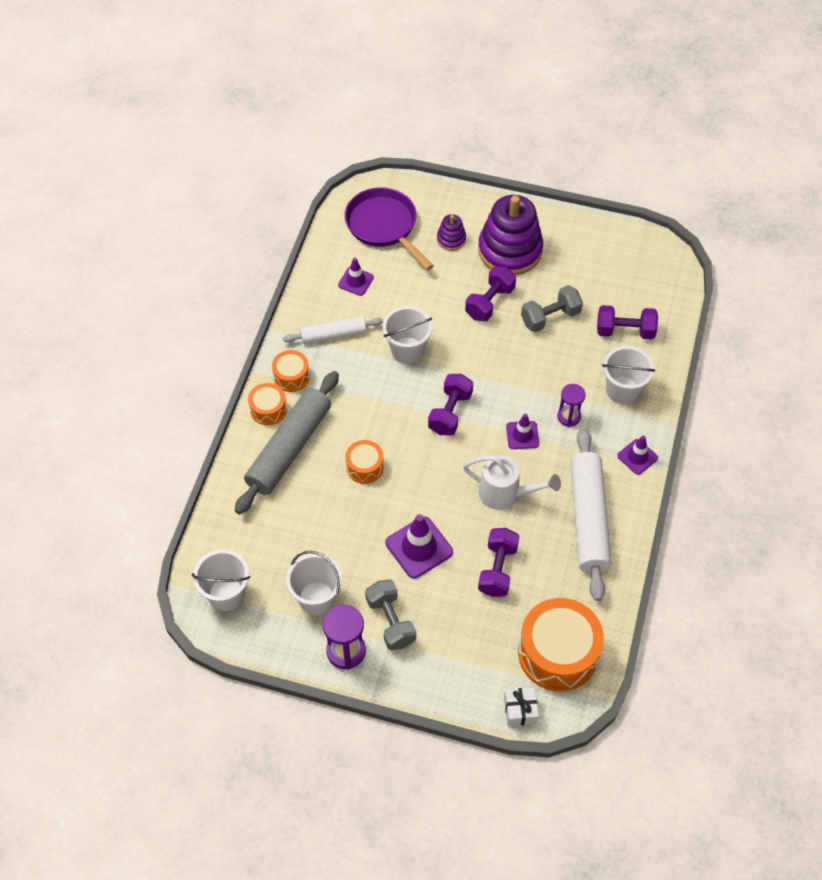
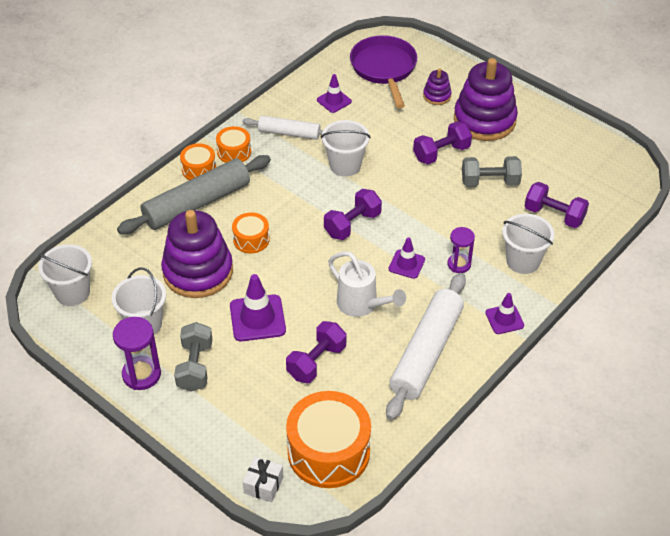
camera: 25 degrees right, 10 degrees down
none -> purple stacking toy [161,210,233,298]

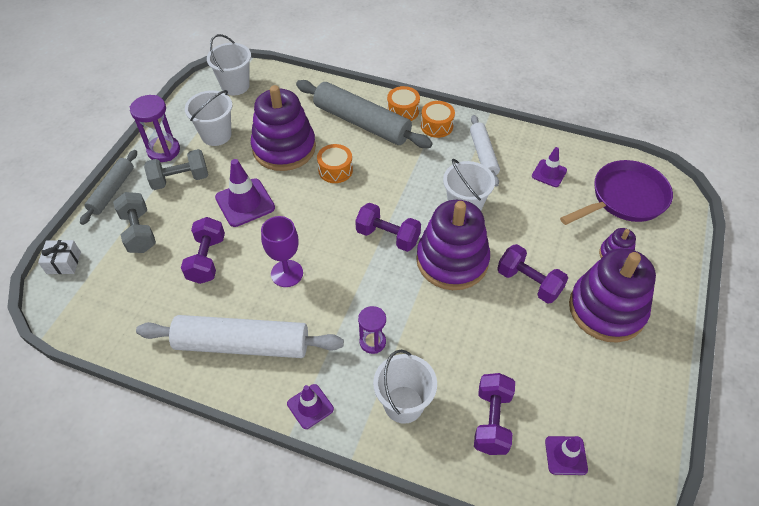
camera: 70 degrees right, 5 degrees up
purple dumbbell [286,321,346,383] -> purple dumbbell turned 75 degrees clockwise [181,217,225,284]
orange drum [286,391,371,488] -> none
white watering can [328,251,406,317] -> purple goblet [261,216,303,287]
purple traffic cone [389,238,425,279] -> purple traffic cone moved to [545,436,588,475]
grey dumbbell [462,156,522,187] -> grey dumbbell moved to [113,192,156,253]
none -> grey rolling pin [80,150,137,225]
none -> purple stacking toy [416,200,490,290]

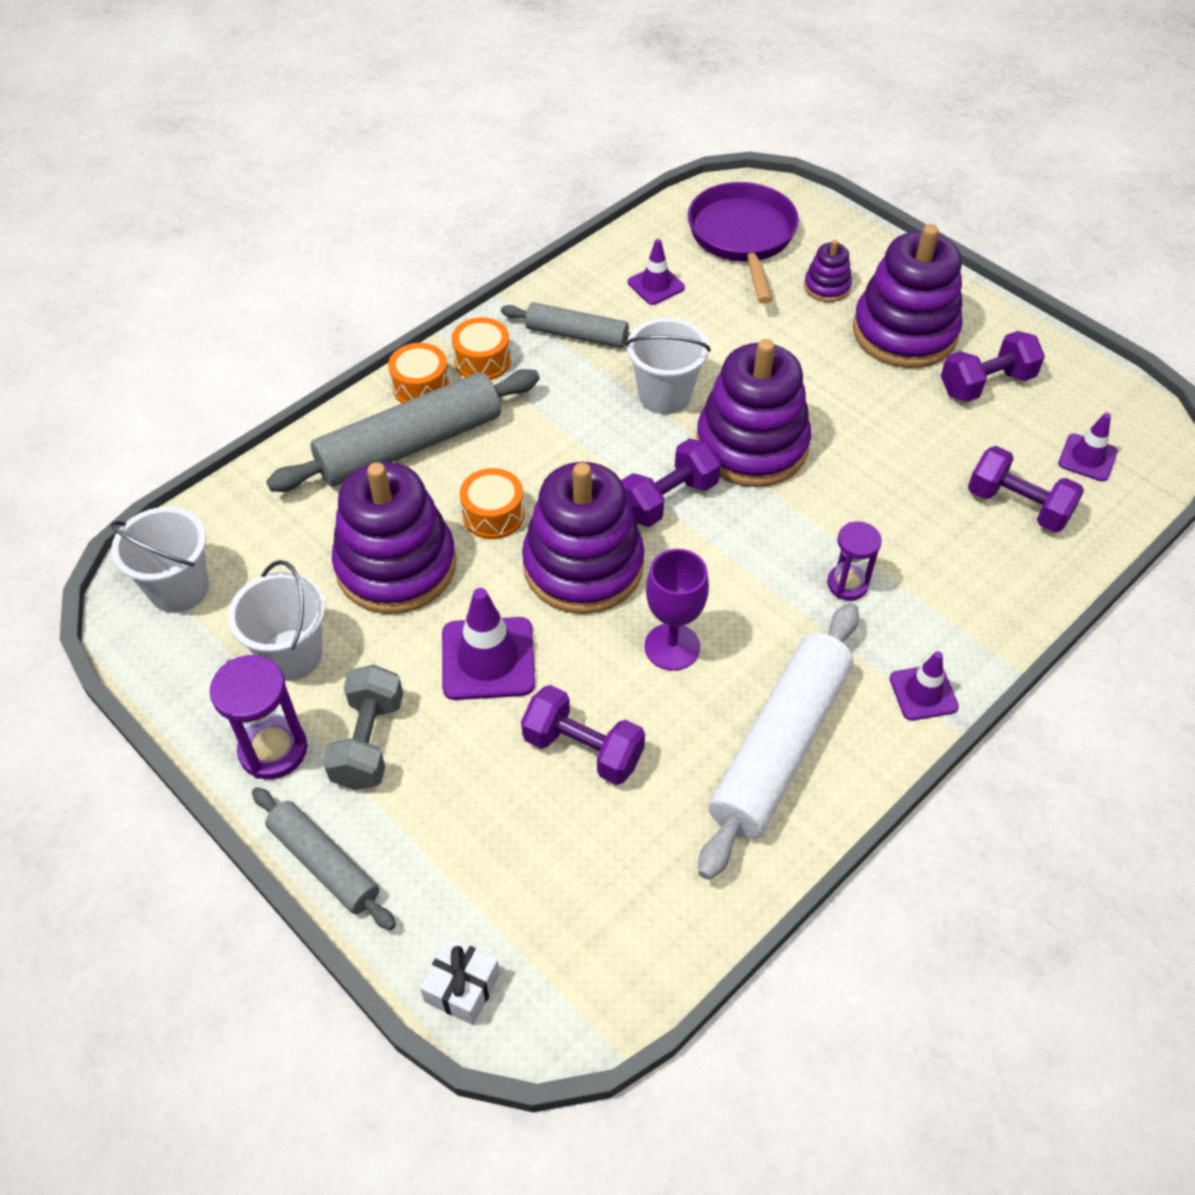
camera: 65 degrees left, 0 degrees up
grey dumbbell [113,192,156,253] -> none
white bucket [373,350,437,424] -> none
white rolling pin [470,115,500,187] -> grey rolling pin [501,302,631,348]
purple dumbbell [497,244,568,304] -> purple dumbbell moved to [941,331,1045,402]
none -> purple stacking toy [522,462,645,614]

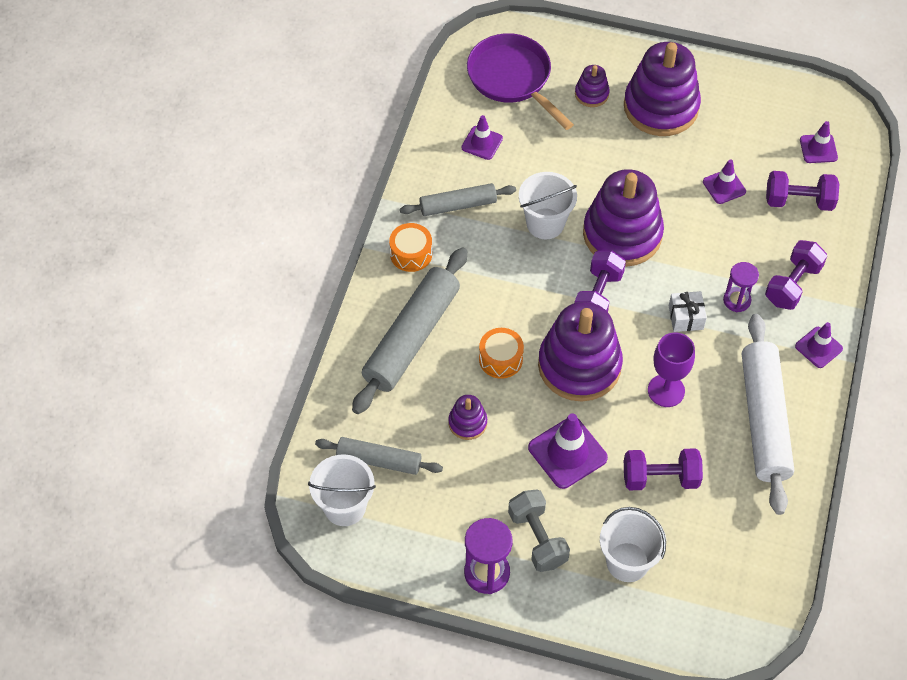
camera: 30 degrees left, 5 degrees up
white bucket [228,560,325,681] -> white bucket moved to [600,507,666,582]
grey rolling pin [252,787,396,930] -> grey rolling pin moved to [315,437,443,475]
purple stacking toy [332,462,456,614] -> purple stacking toy [448,395,487,440], size x0.46
orange drum [388,343,450,403] -> none
white gift [420,937,500,1025] -> white gift moved to [669,291,707,332]
purple dumbbell [941,331,1045,402] -> purple dumbbell moved to [765,240,827,310]
none -> purple traffic cone [703,159,746,204]

